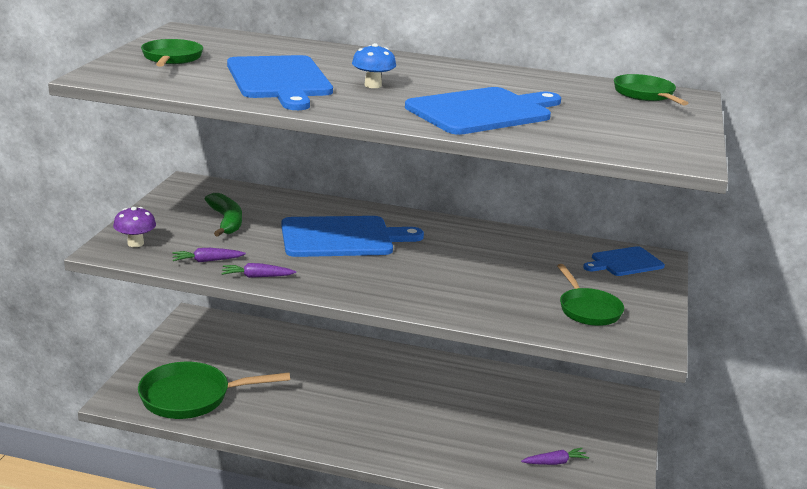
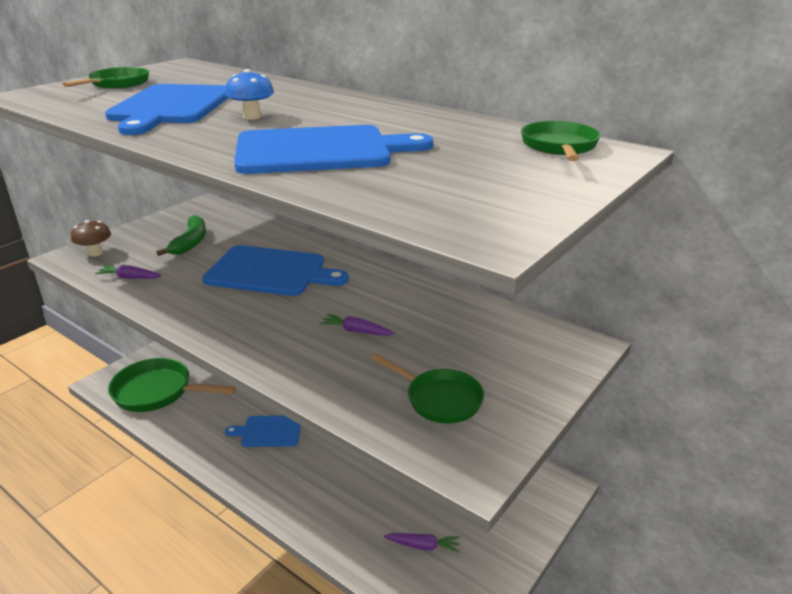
camera: 25 degrees right, 5 degrees up
purple mushroom [113,207,156,247] -> brown mushroom [71,220,111,257]
purple carrot [221,263,296,278] -> purple carrot moved to [320,314,395,336]
green pan [557,264,624,326] -> green pan turned 60 degrees counterclockwise [371,354,484,423]
blue cutting board [583,246,665,276] -> blue cutting board moved to [225,416,301,447]

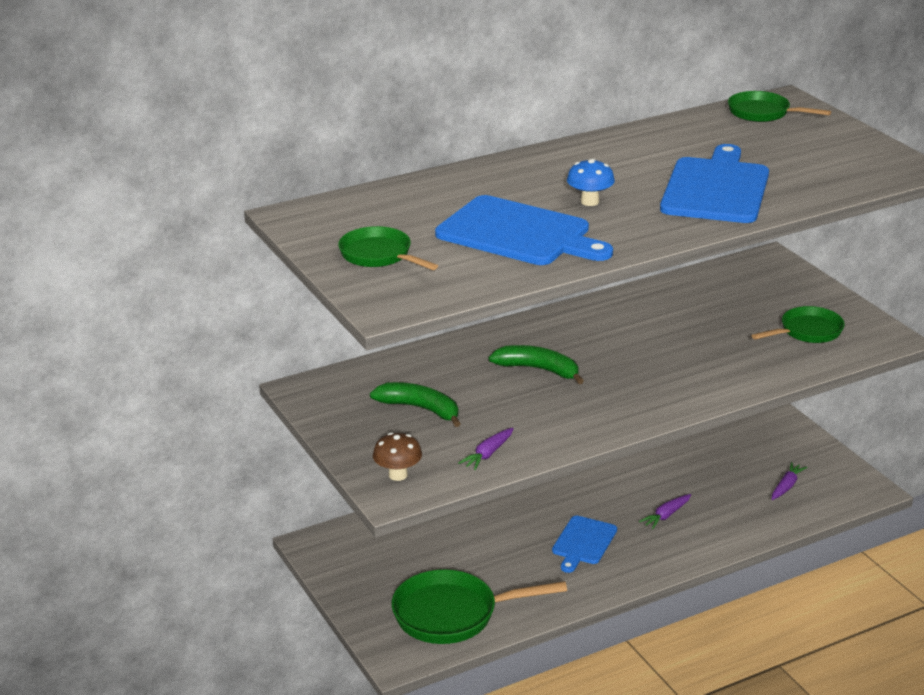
camera: 65 degrees left, 0 degrees up
green pan [108,358,237,412] -> green pan turned 45 degrees clockwise [392,569,567,644]
blue cutting board [202,245,349,296] -> green banana [489,345,584,384]
purple carrot [320,314,395,336] -> purple carrot moved to [639,494,691,529]

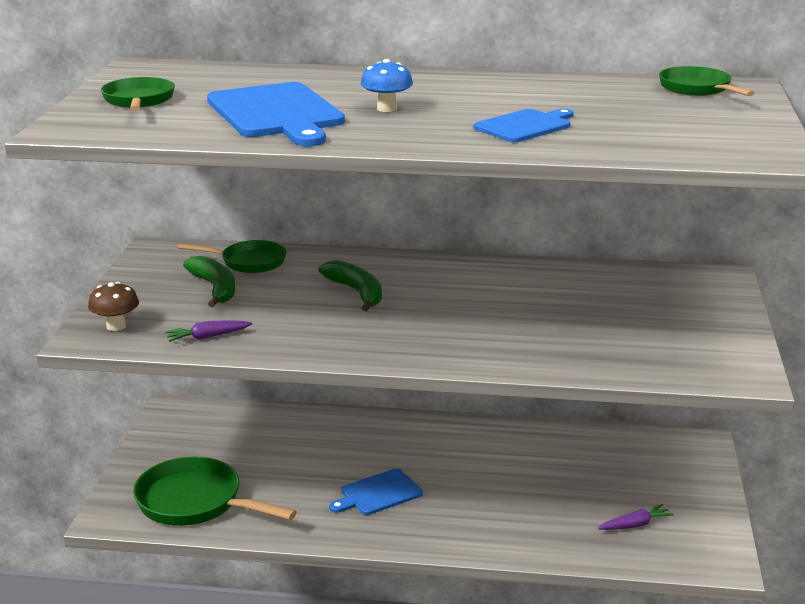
camera: 35 degrees right, 5 degrees down
purple carrot [639,494,691,529] -> none
blue cutting board [660,144,769,223] -> blue cutting board [474,109,574,142], size x0.57
green pan [751,306,845,343] -> green pan moved to [178,240,286,273]

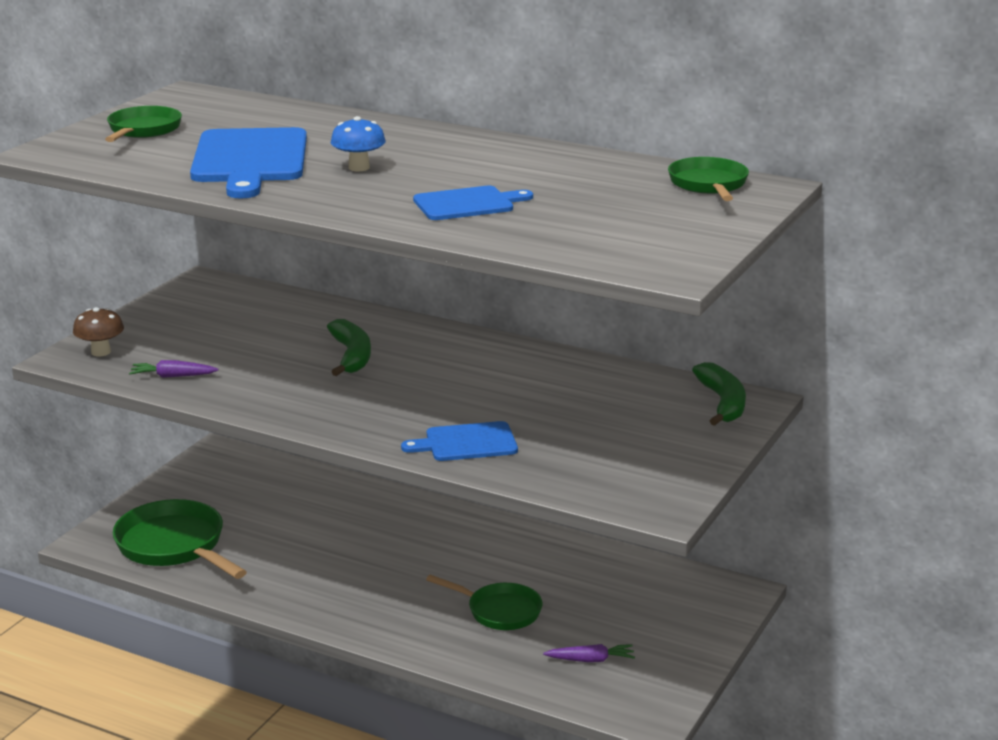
camera: 20 degrees right, 0 degrees up
green pan [178,240,286,273] -> green pan moved to [426,575,542,630]
green banana [183,256,235,307] -> green banana moved to [692,362,746,426]
blue cutting board [329,469,423,515] -> blue cutting board moved to [401,421,518,461]

